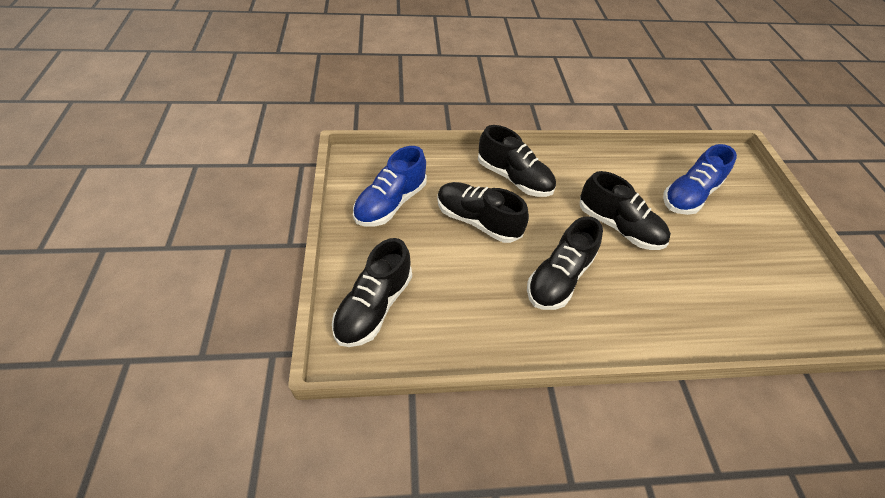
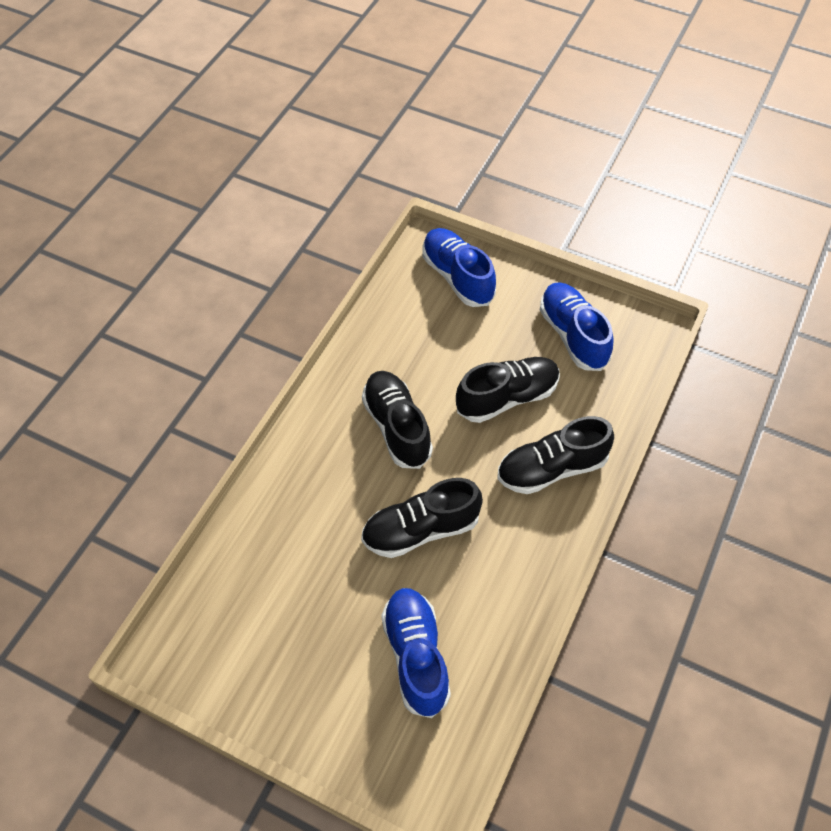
camera: 125 degrees right, 5 degrees up
black shoe [332,238,412,347] -> blue shoe [422,228,496,307]

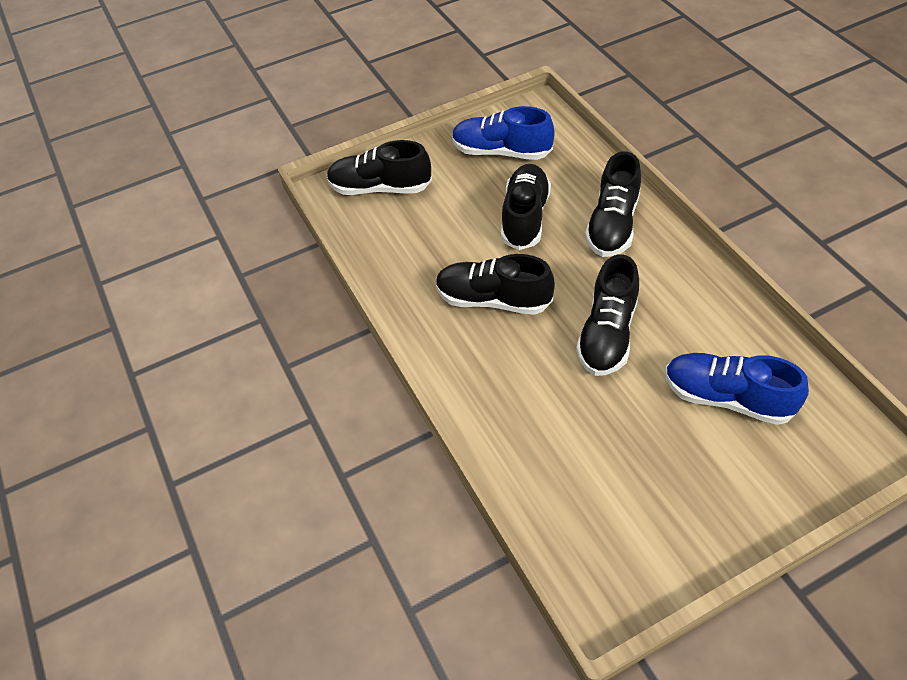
camera: 50 degrees left, 5 degrees down
blue shoe [422,228,496,307] -> black shoe [327,140,432,195]

